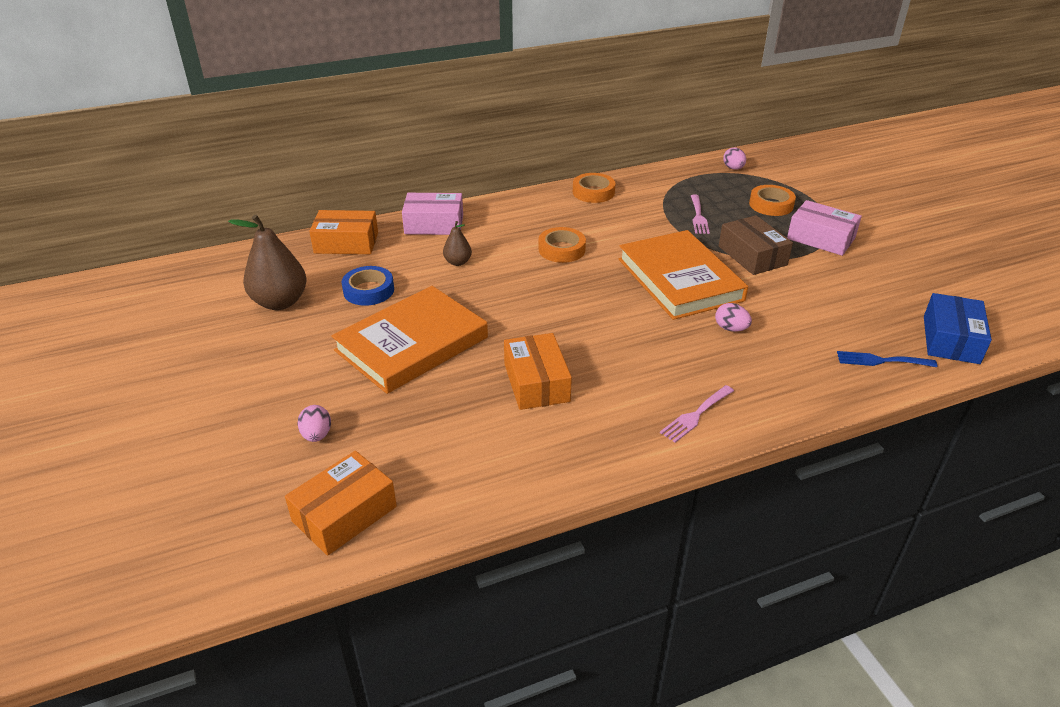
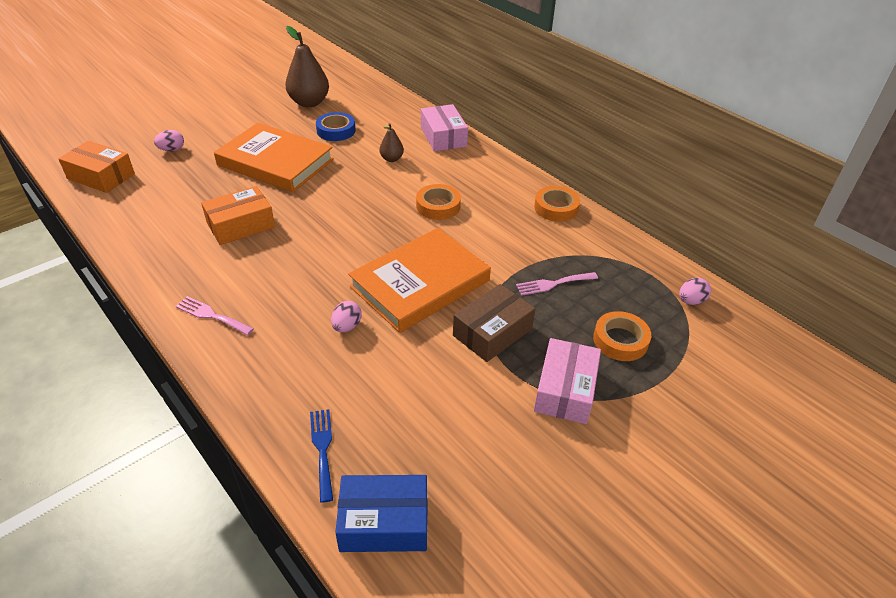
camera: 70 degrees right, 5 degrees up
orange box [309,210,378,254] -> none

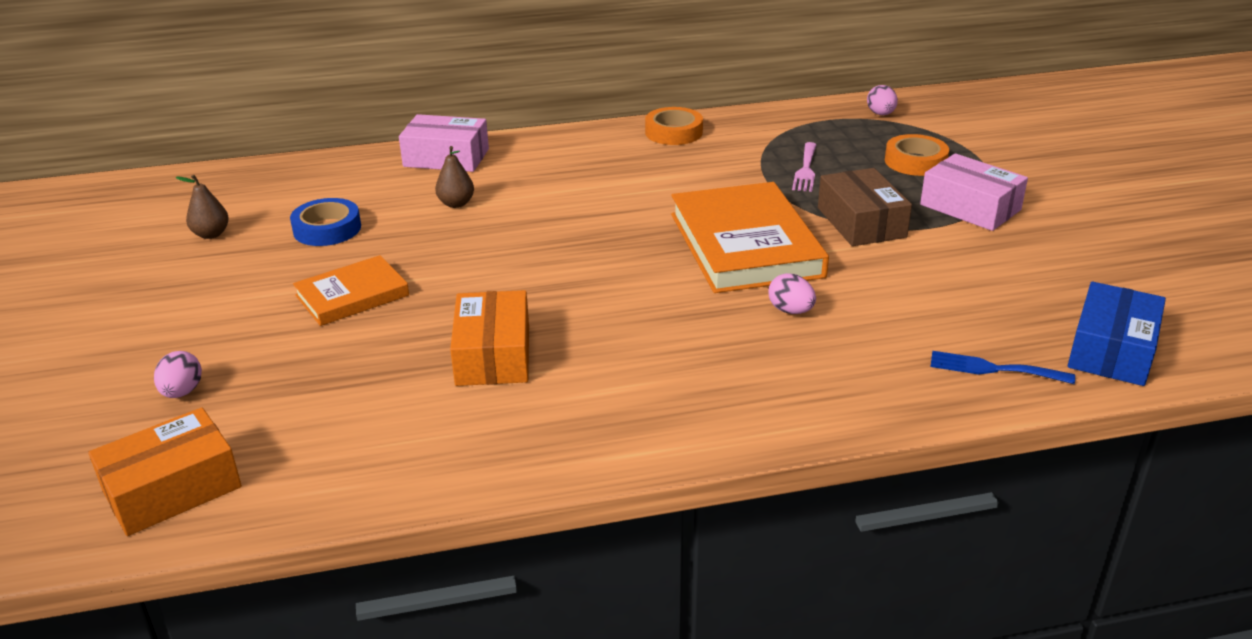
camera: 60 degrees left, 10 degrees down
pink fork [175,296,254,335] -> none
orange book [214,123,334,192] -> orange book [293,255,409,326], size x0.56
brown pear [285,26,329,107] -> brown pear [175,175,229,239], size x0.51
orange tape [416,184,461,220] -> none

